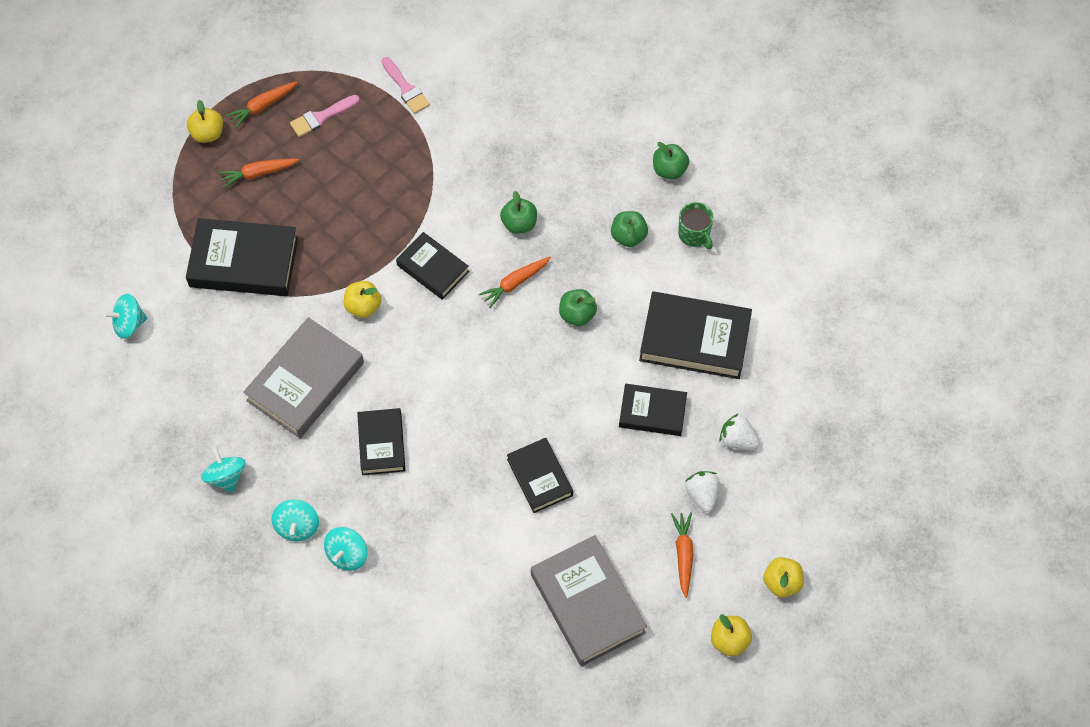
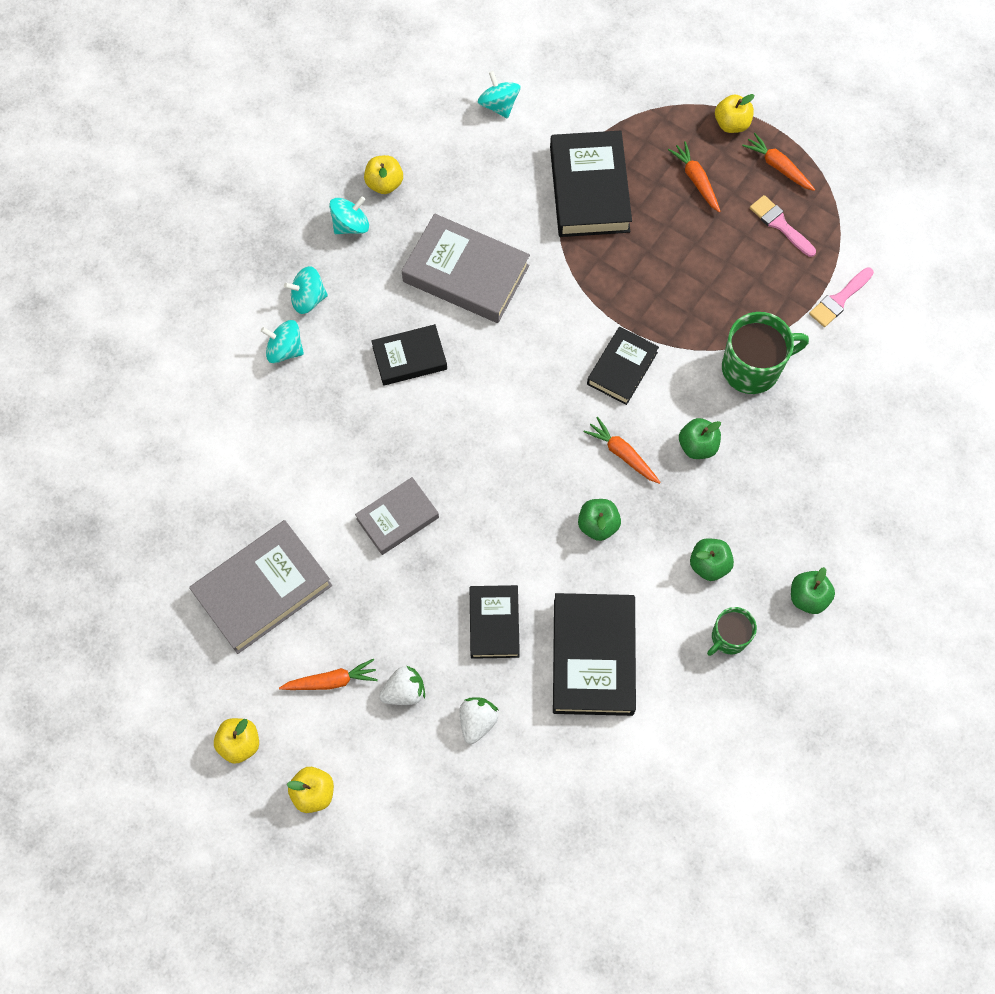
camera: 80 degrees right, 5 degrees up
yellow apple [344,281,381,318] -> yellow apple moved to [364,155,403,194]
black book [507,438,573,513] -> grey book [355,477,439,555]
none -> green mug [722,312,809,394]

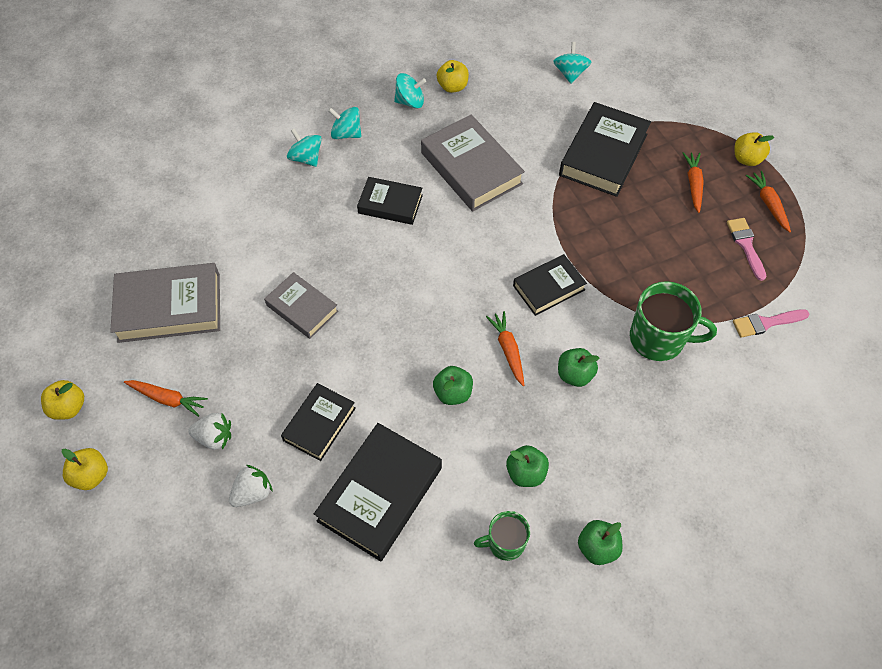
camera: 30 degrees right, 10 degrees down
grey book [355,477,439,555] -> grey book turned 45 degrees clockwise [264,272,339,339]

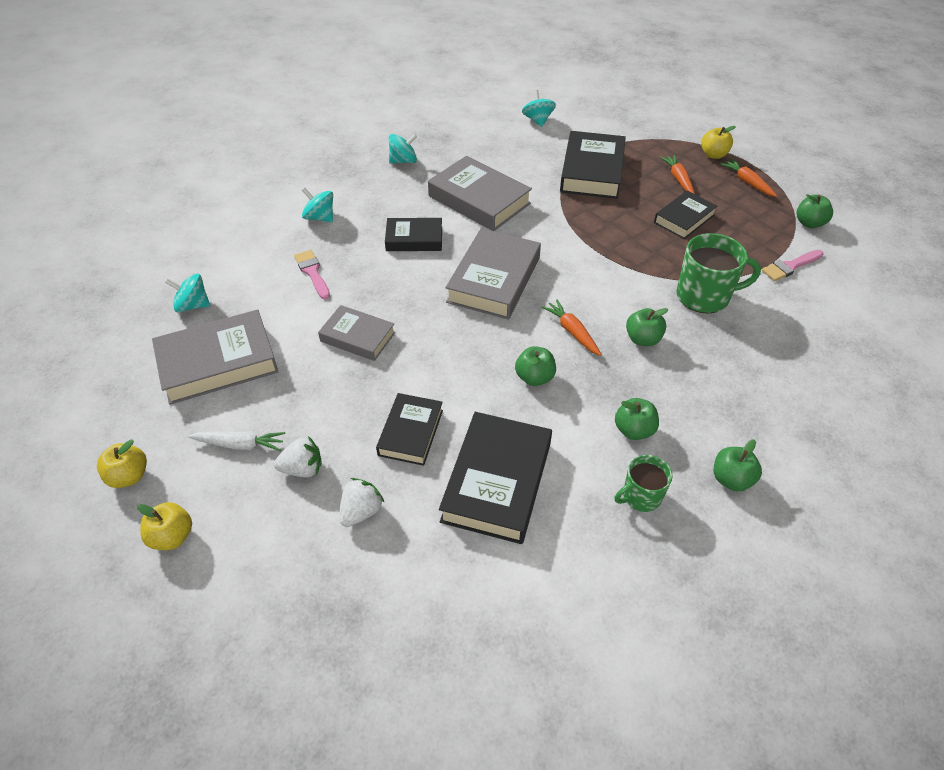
camera: 15 degrees left, 10 degrees down
orange carrot [124,380,208,417] -> white carrot [187,431,285,451]
turquoise spinning top [328,107,361,139] -> turquoise spinning top moved to [165,274,210,312]
yellow apple [437,60,469,93] -> none
black book [513,254,587,316] -> black book moved to [654,191,717,239]
pink brush [727,218,767,281] -> pink brush moved to [294,250,330,300]
none -> grey book [445,228,541,320]
none -> green apple [796,194,833,228]

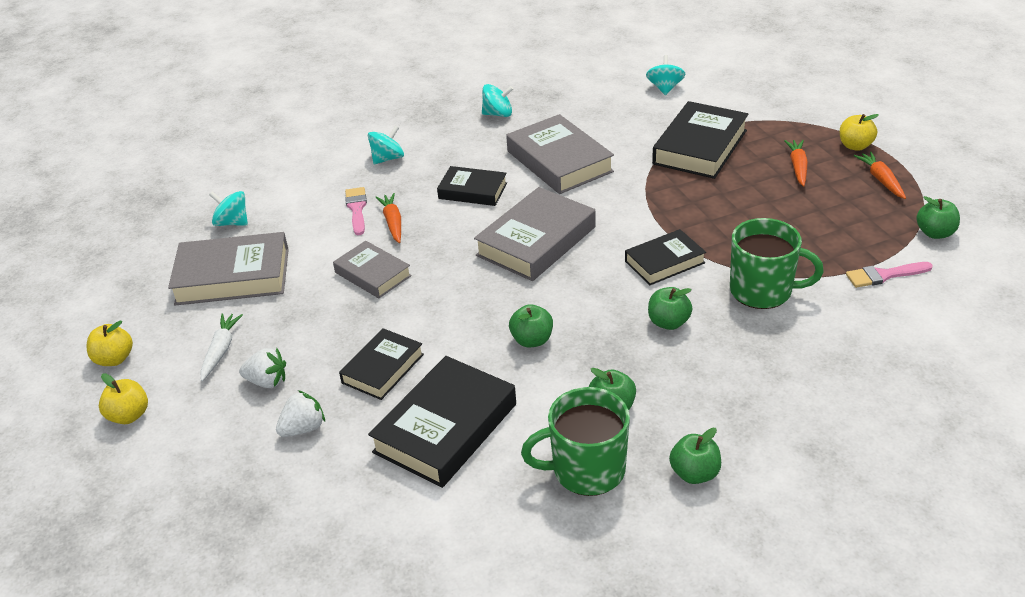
camera: 20 degrees right, 10 degrees down
white carrot [187,431,285,451] -> white carrot turned 105 degrees counterclockwise [200,314,243,381]
turquoise spinning top [302,188,333,222] -> turquoise spinning top turned 90 degrees clockwise [368,125,404,164]
orange carrot [542,299,602,356] -> orange carrot moved to [375,193,401,243]
green mug [615,455,673,512] -> green mug [521,387,630,496], size x1.68
black book [654,191,717,239] -> black book moved to [625,229,706,285]

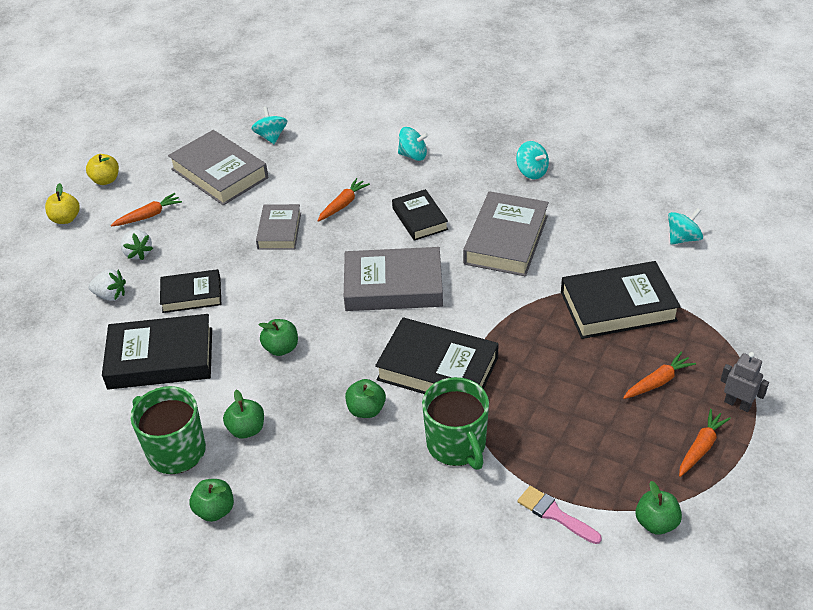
camera: 50 degrees right, 5 degrees up
white carrot [200,314,243,381] -> orange carrot [111,193,182,227]
pink brush [345,187,367,235] -> none
black book [625,229,706,285] -> black book [375,318,499,394], size x1.64
yellow apple [839,114,879,151] -> grey robot [720,352,769,412]

